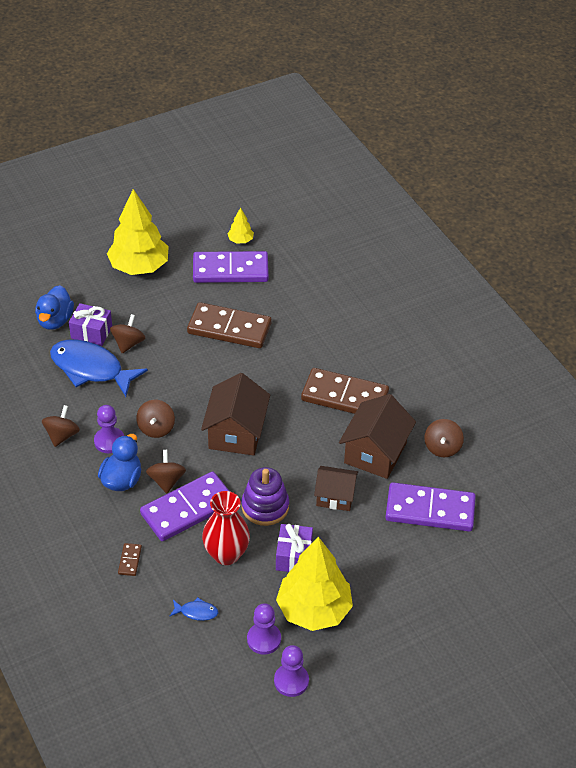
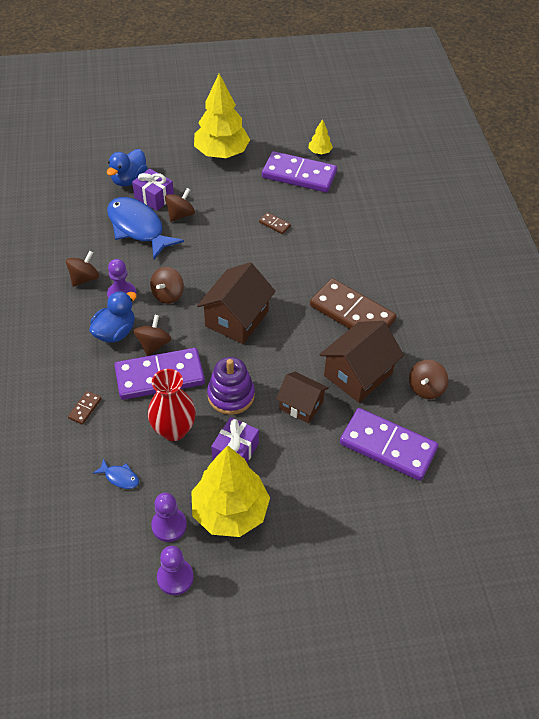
camera: 20 degrees right, 5 degrees up
brown domino [187,302,272,348] -> brown domino [259,212,291,234], size x0.40

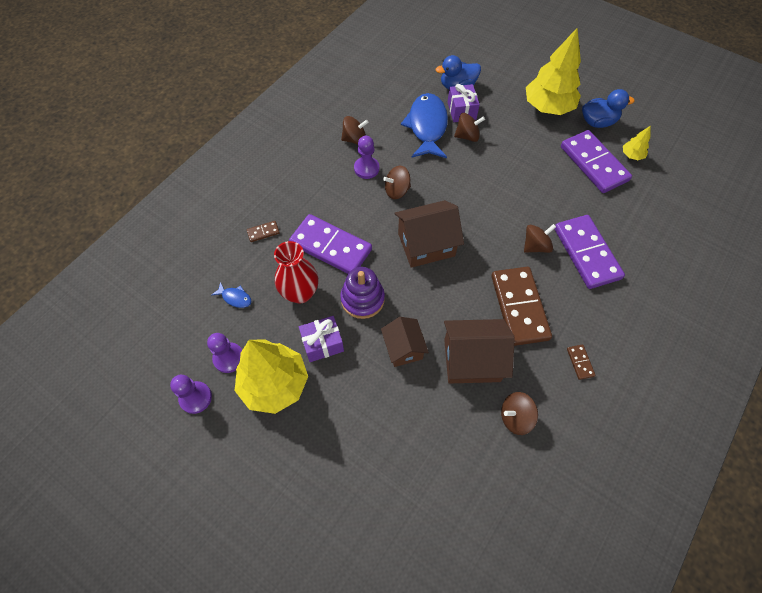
camera: 45 degrees right, 10 degrees up
blue duck [89,291,137,343] -> blue duck moved to [582,89,635,128]
blue fish [93,458,139,489] -> blue fish turned 45 degrees counterclockwise [211,282,252,308]
brown spinning top [134,315,171,356] -> brown spinning top moved to [524,224,556,253]
brown domino [259,212,291,234] -> brown domino moved to [567,345,595,380]
purple domino [340,408,438,481] -> purple domino moved to [555,215,625,289]

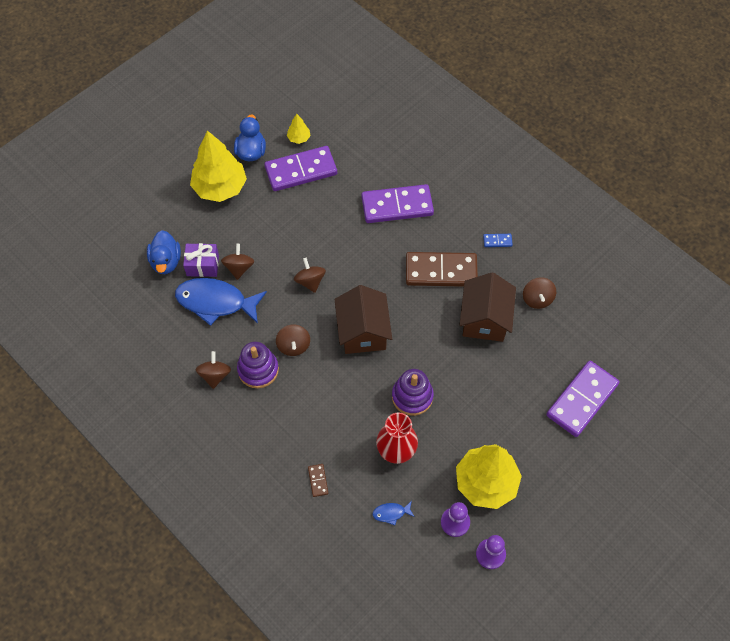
camera: 80 degrees left, 0 degrees up
blue fish [211,282,252,308] -> blue fish turned 135 degrees counterclockwise [372,501,415,525]
purple domino [289,214,372,274] -> purple domino moved to [546,361,620,437]
purple gift [299,316,344,362] -> none
purple pawn [354,136,380,179] -> purple stacking toy [237,342,279,388]
brown house [381,317,429,367] -> none
brown spinning top [524,224,556,253] -> brown spinning top moved to [294,258,326,293]
brown domino [567,345,595,380] -> blue domino [483,234,513,247]

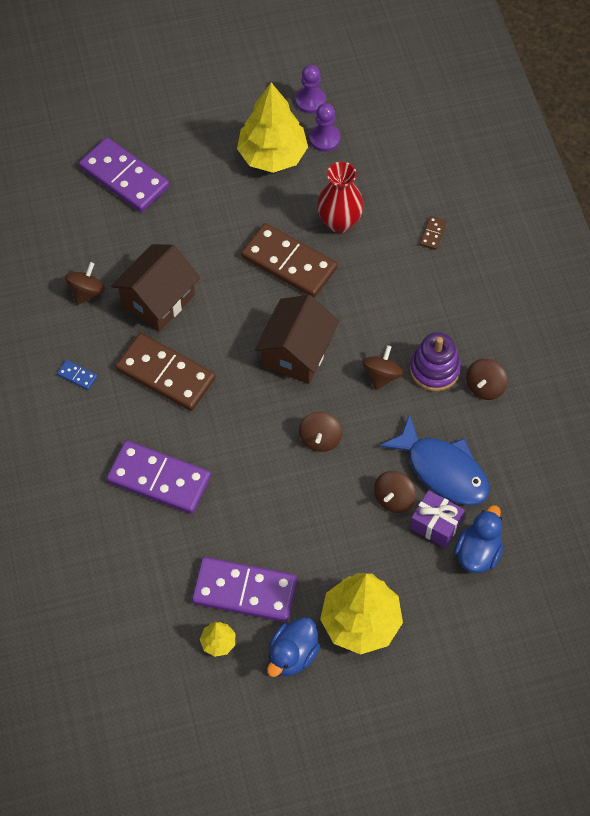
camera: 150 degrees left, 0 degrees up
blue fish [372,501,415,525] -> none
purple stacking toy [392,369,434,416] -> brown domino [241,223,337,298]
purple domino [546,361,620,437] -> purple domino turned 60 degrees clockwise [79,137,169,212]

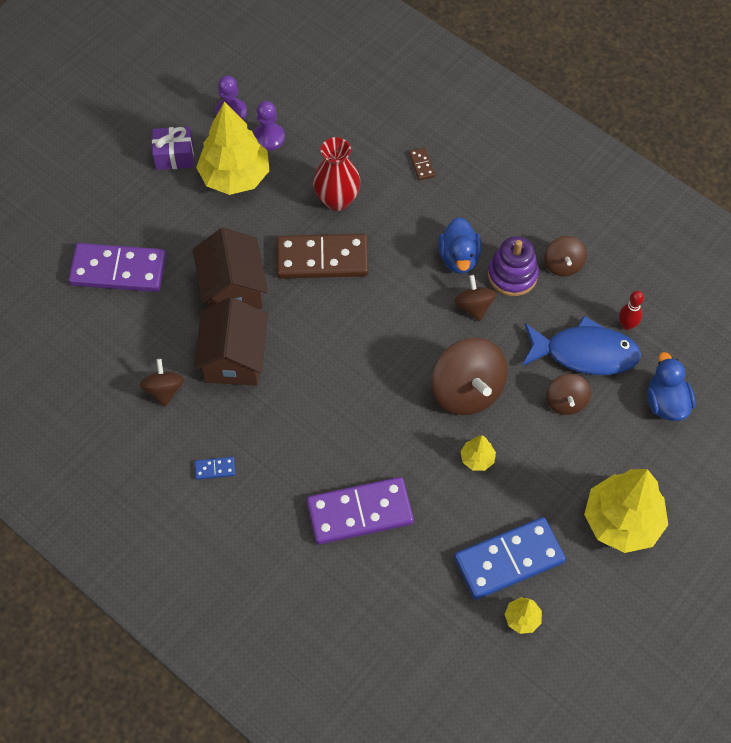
camera: 35 degrees left, 0 degrees up
brown domino [116,333,216,411] -> none
purple domino [192,557,297,622] -> blue domino [454,517,566,600]
brown house [255,295,339,384] -> brown house moved to [193,227,268,309]
blue duck [267,617,320,677] -> blue duck moved to [438,217,482,274]
brown spinning top [299,412,342,452] -> brown spinning top [432,338,508,415], size x1.82
purple gift [410,490,465,548] -> purple gift moved to [152,127,194,170]
none -> yellow tree [461,435,496,471]
none -> red bowling pin [619,291,644,330]

